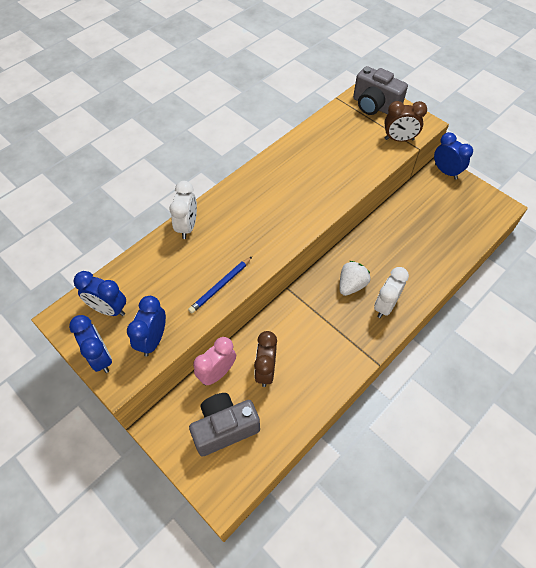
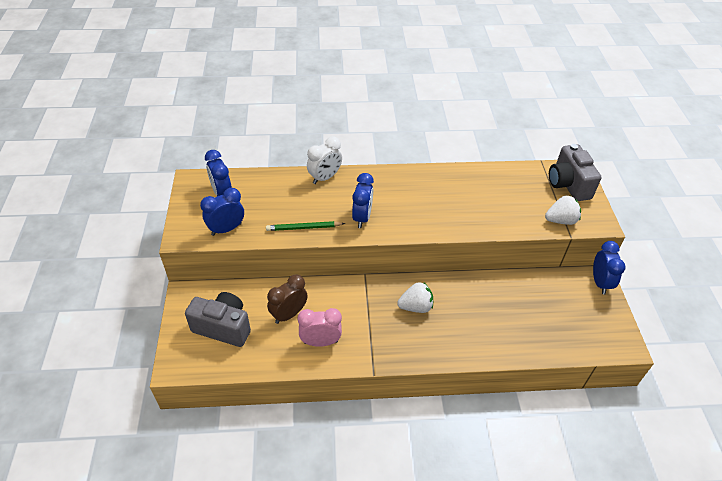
camera: 40 degrees right, 10 degrees down
blue clock [69,315,112,373] -> blue clock moved to [352,173,374,228]
blue pencil [188,257,252,313] -> green pencil [266,221,345,231]
pink clock [193,337,236,385] -> pink clock moved to [298,308,342,347]
white clock [374,267,409,318] -> none
brown clock [384,101,427,142] -> white strawberry [545,196,581,225]

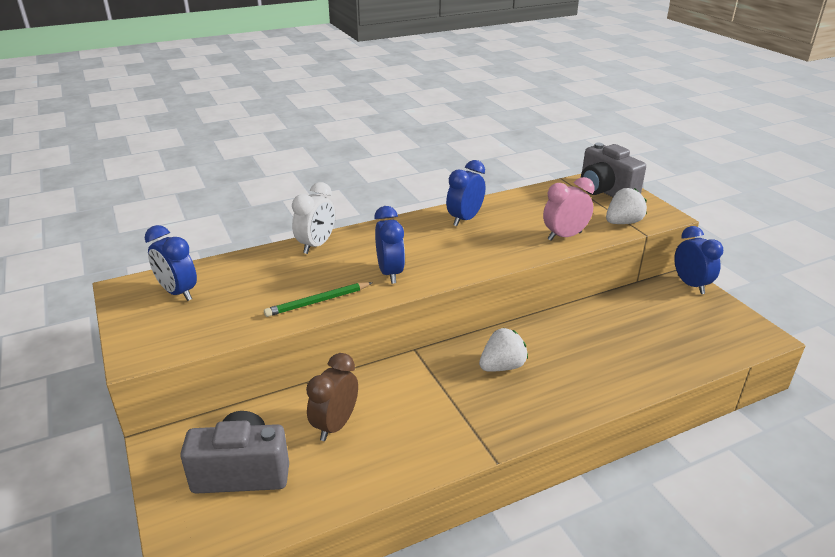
camera: 20 degrees left, 15 degrees down
blue clock [200,188,244,236] -> blue clock moved to [446,160,485,226]
pink clock [298,308,342,347] -> pink clock moved to [543,177,595,241]

